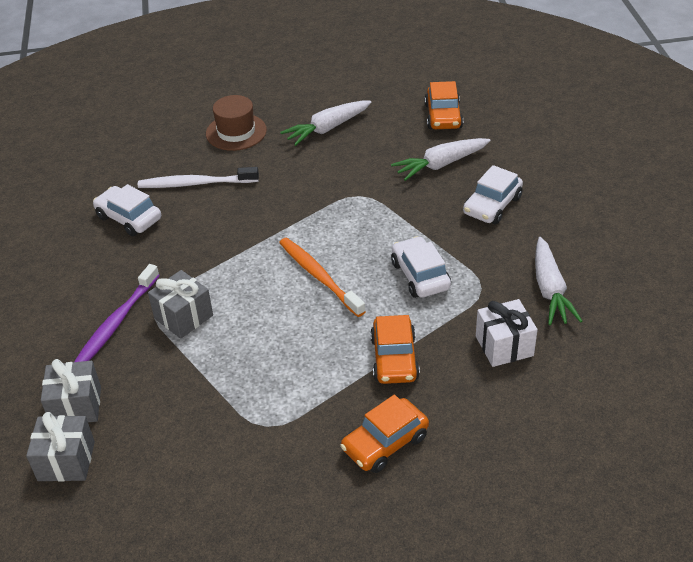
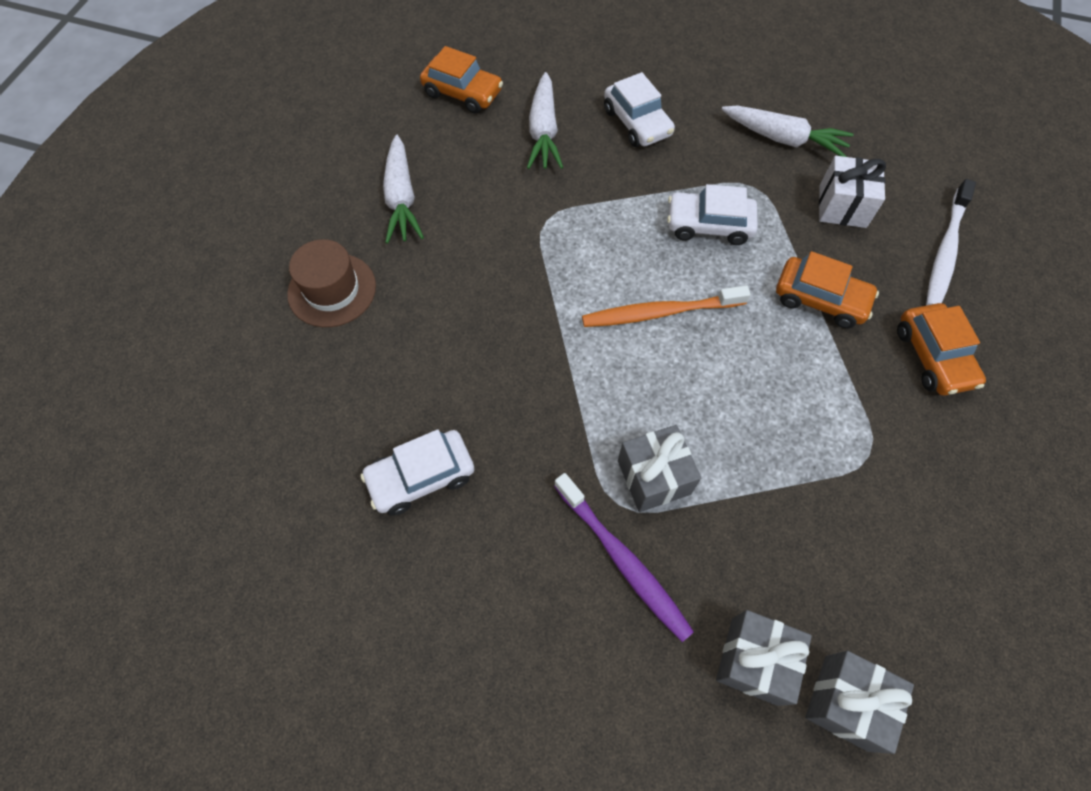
camera: 65 degrees left, 20 degrees up
white toothbrush [138,167,259,188] -> white toothbrush moved to [926,179,976,306]

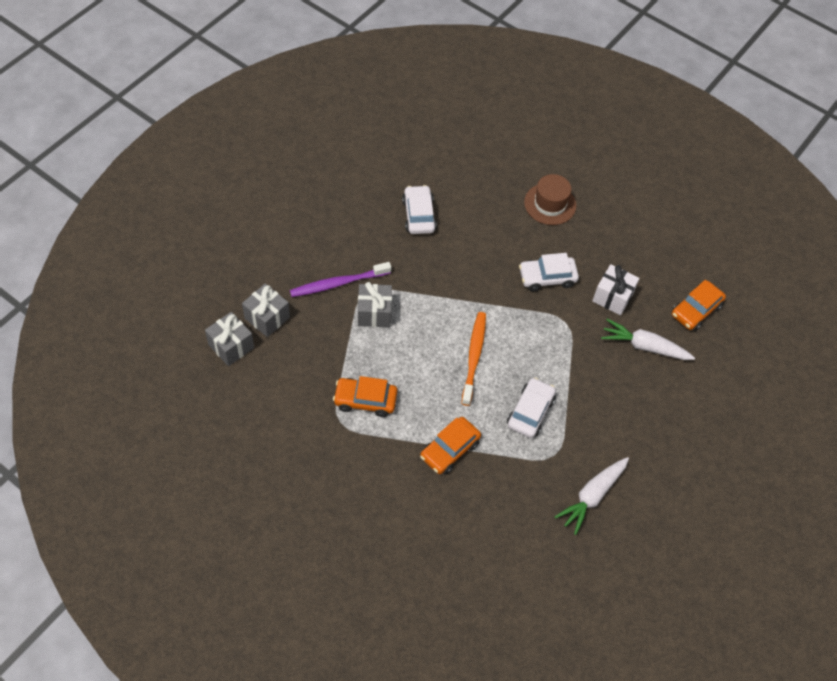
camera: 105 degrees right, 5 degrees down
white carrot [383,135,424,244] -> none
white car [604,72,675,147] -> white car moved to [519,253,579,291]
white gift [819,156,886,228] -> white gift moved to [592,264,639,315]
orange car [897,303,986,395] -> orange car moved to [333,376,398,417]
white toothbrush [926,179,976,306] -> none

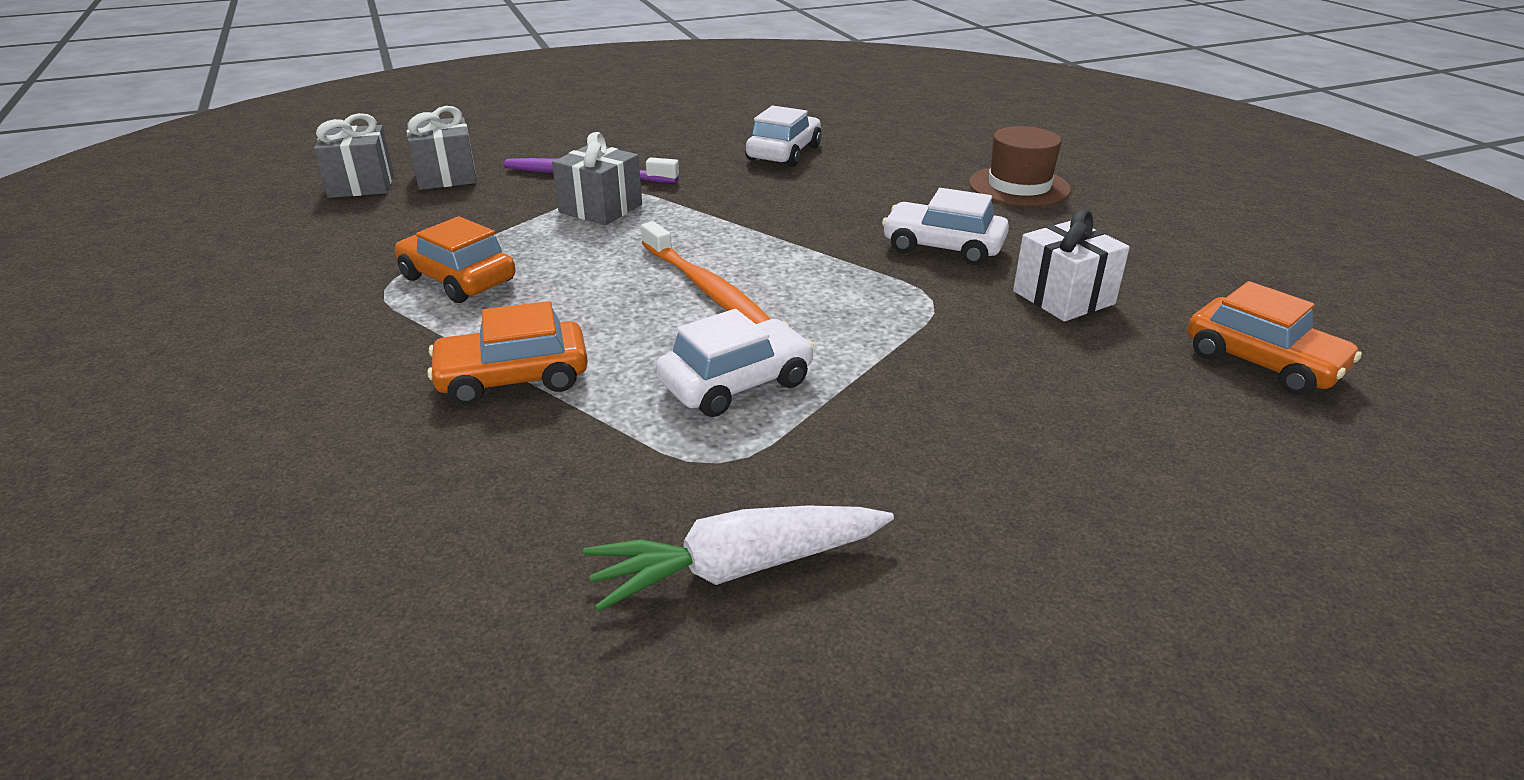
camera: 35 degrees right, 25 degrees down
orange toothbrush [461,312,486,406] -> orange toothbrush turned 105 degrees clockwise [641,221,770,324]
white carrot [601,319,695,360] -> none
orange car [671,280,726,331] -> orange car turned 120 degrees counterclockwise [1187,281,1362,395]

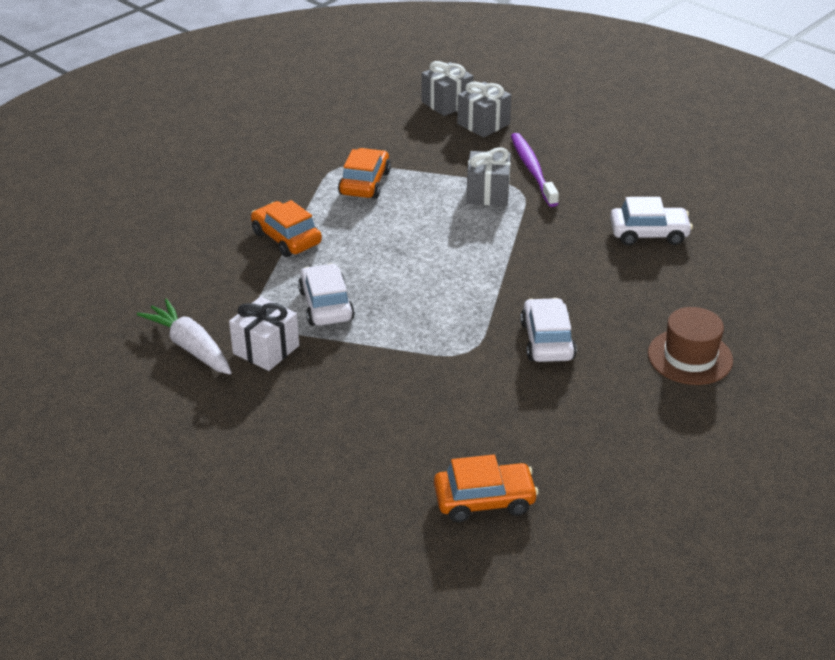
camera: 65 degrees right, 5 degrees up
orange toothbrush [641,221,770,324] -> none
white car [656,309,814,417] -> white car turned 135 degrees counterclockwise [298,264,355,326]
white gift [1013,209,1130,322] -> white gift moved to [229,297,299,371]
orange car [1187,281,1362,395] -> orange car turned 120 degrees counterclockwise [434,455,539,522]

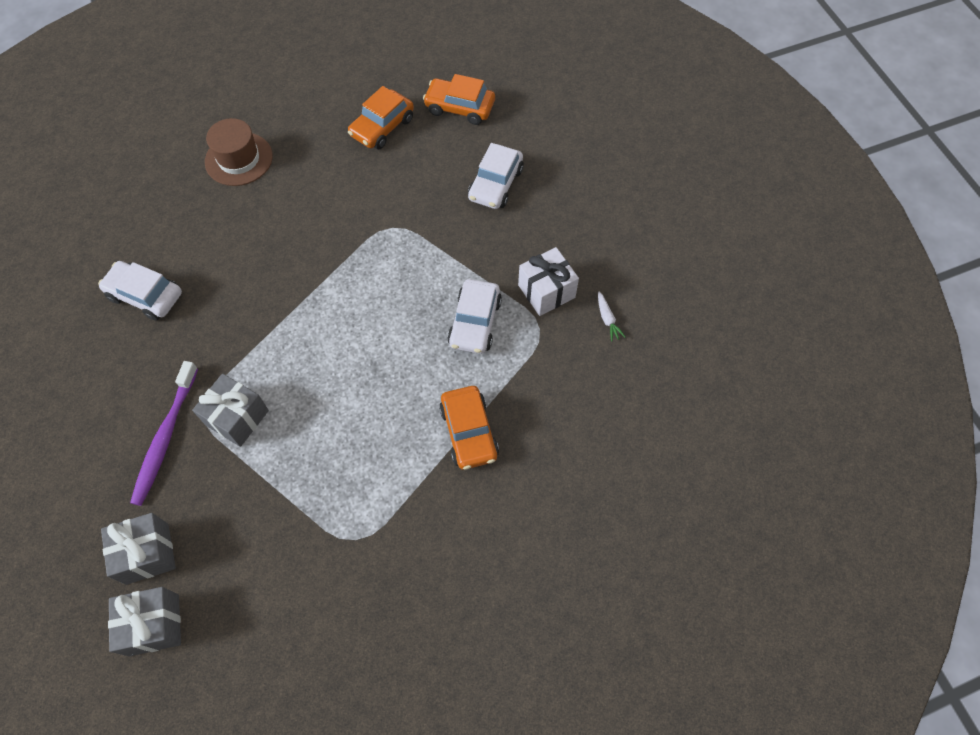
camera: 155 degrees left, 25 degrees up
white carrot [137,299,232,374] -> white carrot [598,292,625,342], size x0.46
orange car [338,148,391,199] -> orange car moved to [348,86,414,149]
white car [520,298,577,362] -> white car moved to [468,143,524,209]

